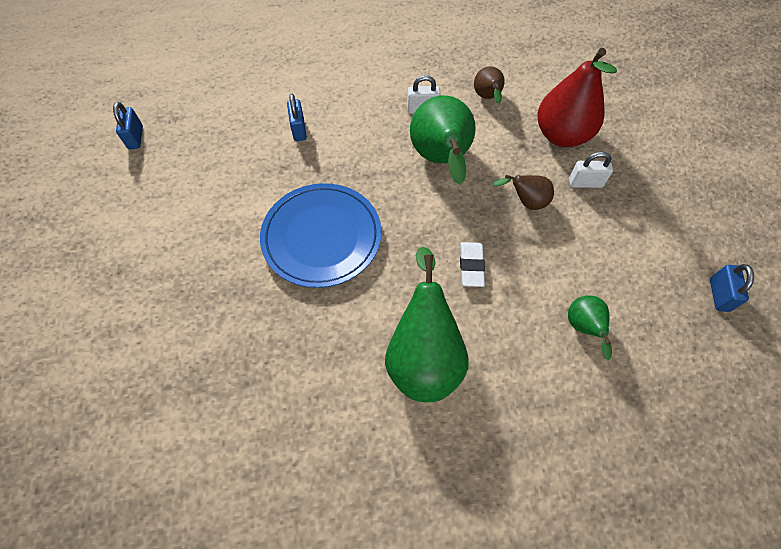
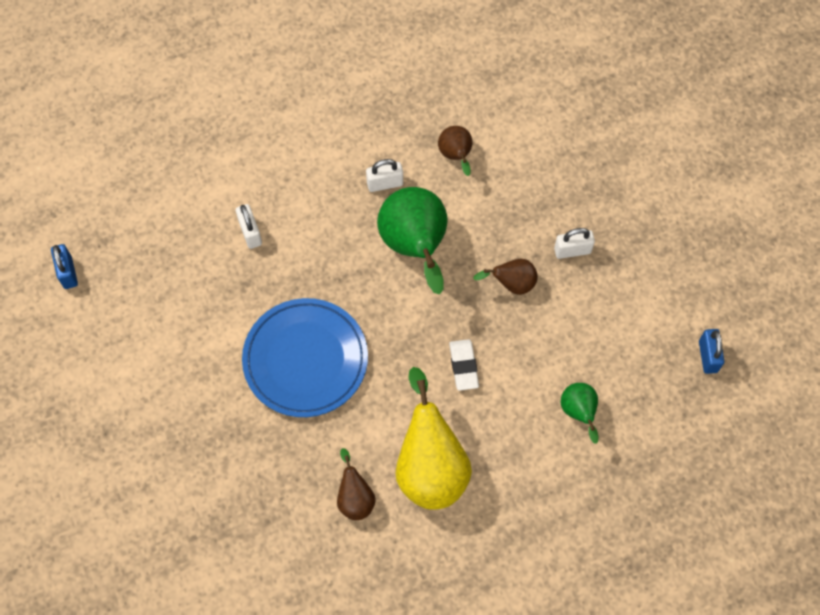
camera: 10 degrees left, 5 degrees up
blue padlock [287,94,307,141] -> white padlock [236,204,262,249]
green pear [385,247,469,402] -> yellow pear [396,367,472,510]
red pear [537,48,617,147] -> none
none -> brown pear [337,448,376,520]

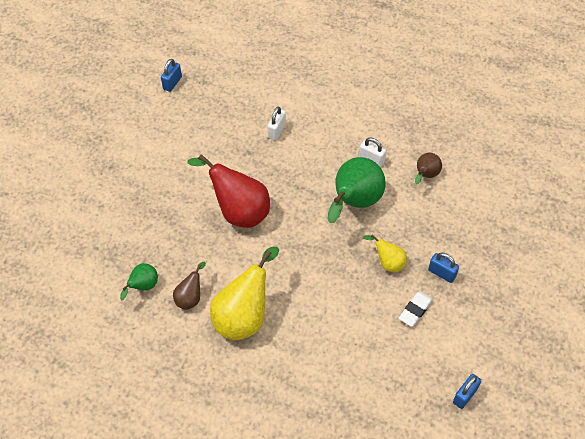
camera: 45 degrees right, 10 degrees down
blue plate [242,298,368,417] -> red pear [187,154,270,228]
white eraser [449,339,479,391] -> white eraser moved to [399,291,433,327]
brown pear [473,259,538,295] -> yellow pear [363,235,407,272]
white padlock [554,228,595,259] -> blue padlock [428,253,459,283]
green pear [561,383,599,444] -> green pear moved to [120,263,158,301]

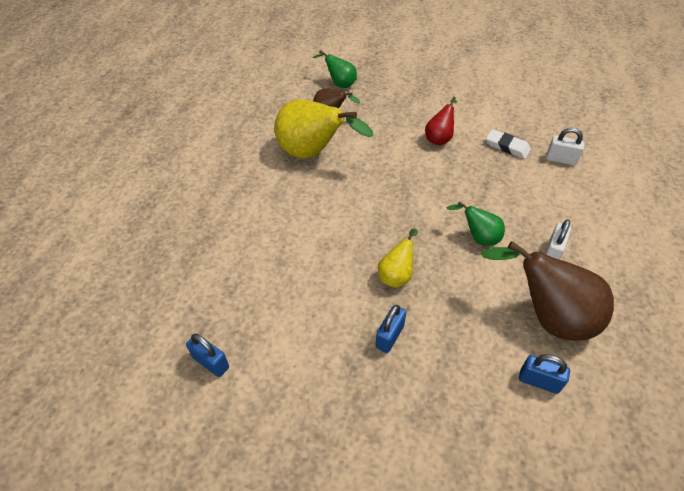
camera: 85 degrees right, 5 degrees down
blue padlock [161,59,182,92] -> blue padlock moved to [519,354,570,394]
red pear [187,154,270,228] -> red pear [425,97,457,145], size x0.51
green pear [328,157,386,223] -> green pear [447,201,505,246], size x0.51
white eraser [399,291,433,327] -> white eraser moved to [486,129,531,159]
brown pear [415,153,442,184] -> brown pear [481,241,614,341], size x1.95

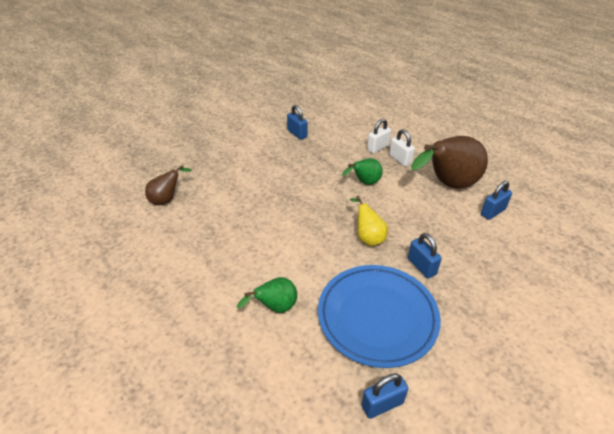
camera: 60 degrees left, 10 degrees down
yellow pear [274,99,373,158] -> none
green pear [313,50,357,88] -> green pear moved to [237,277,297,313]
red pear [425,97,457,145] -> none
white eraser [486,129,531,159] -> blue padlock [287,105,307,140]
white padlock [546,128,585,166] -> white padlock moved to [367,118,391,154]
none -> blue plate [318,265,441,368]

